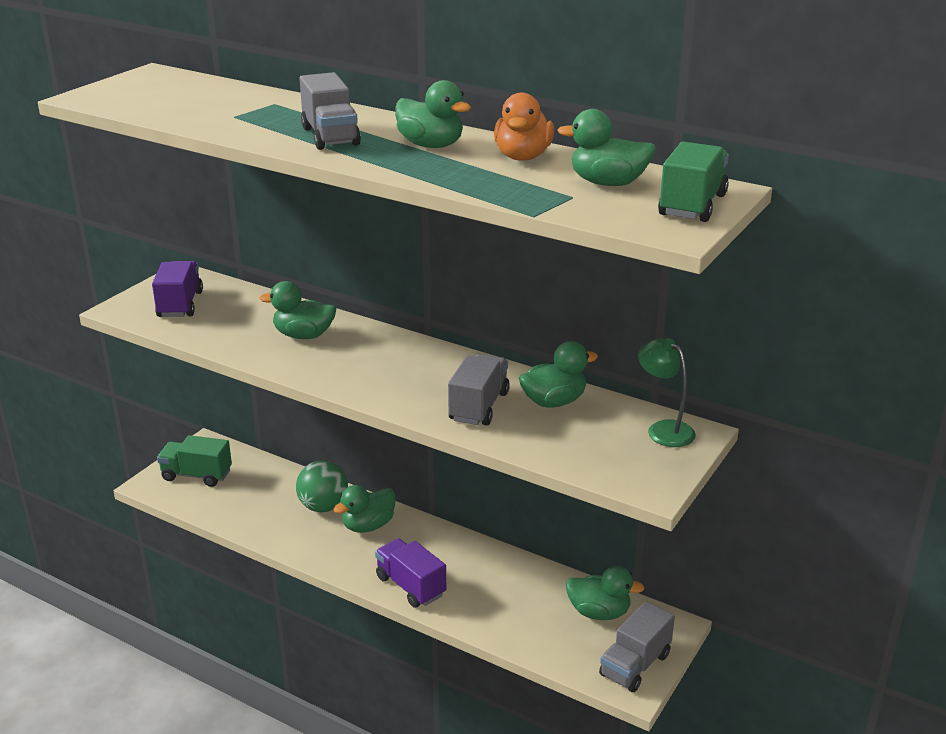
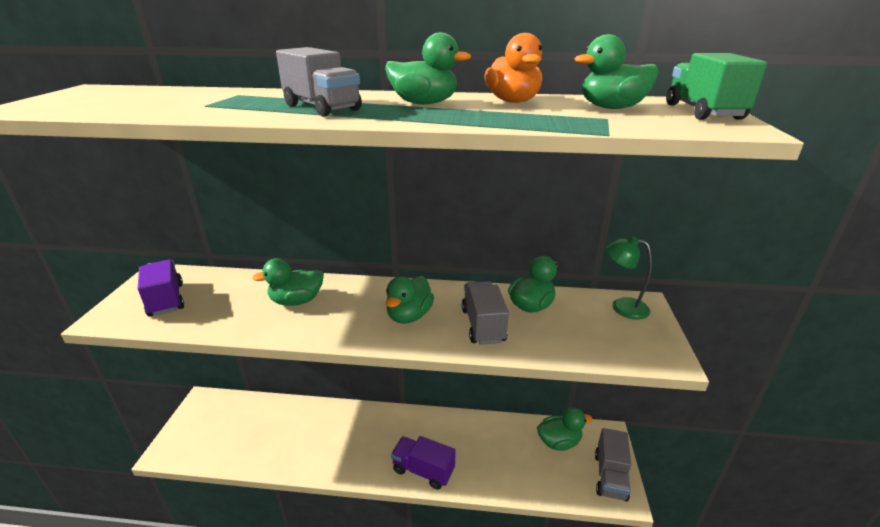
camera: 25 degrees left, 0 degrees up
green truck [157,435,232,487] -> none
green ball [296,460,348,512] -> none
green duck [333,485,396,533] -> green duck moved to [385,275,434,324]

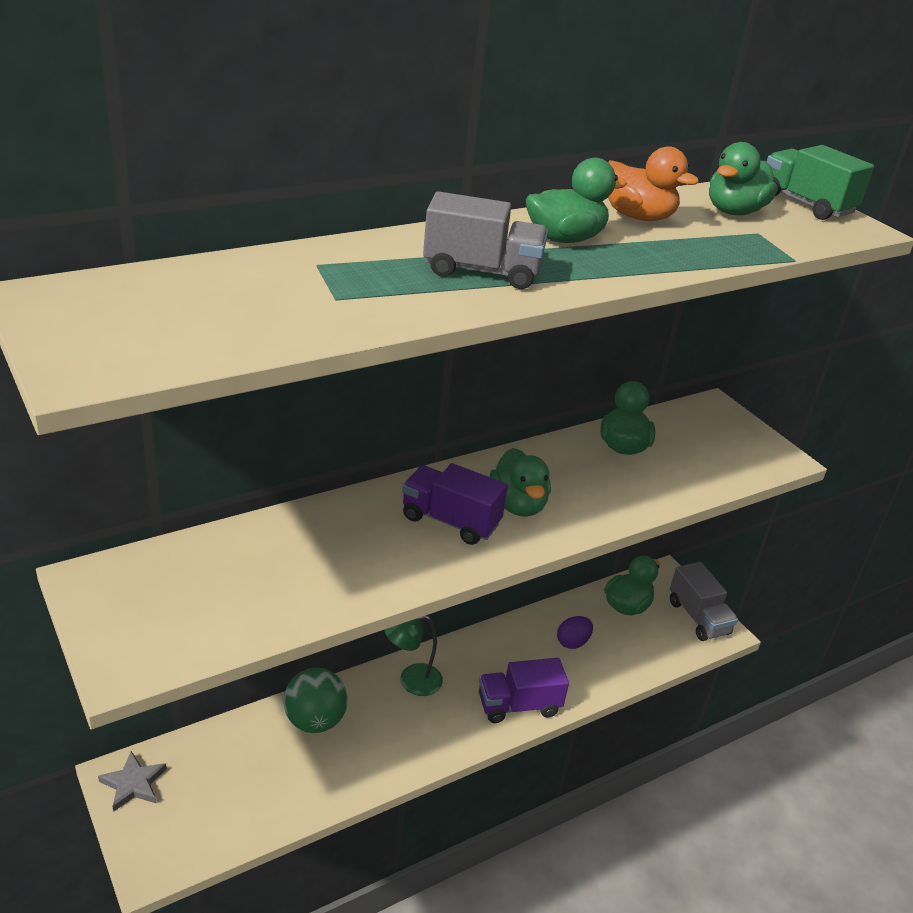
camera: 40 degrees left, 5 degrees up
purple truck [137,260,184,316] -> purple truck moved to [402,463,508,545]
green duck [252,258,324,306] -> none
grey truck [462,281,509,345] -> none
green lamp [606,237,652,320] -> green lamp moved to [384,615,443,696]
none -> grey star [98,751,167,812]
none -> green ball [283,668,348,733]
none -> purple egg [557,616,593,649]

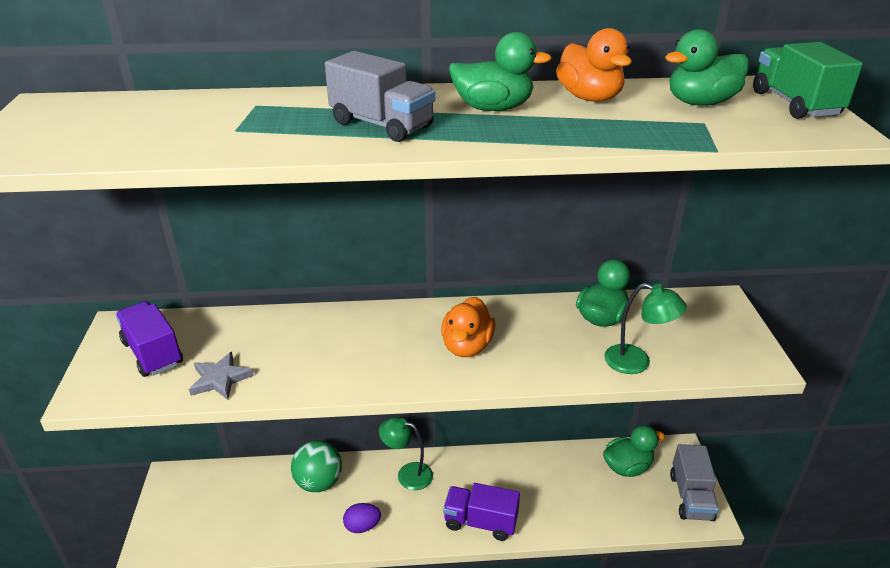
camera: 30 degrees right, 0 degrees up
grey star [98,751,167,812] -> grey star moved to [189,352,254,400]
purple truck [402,463,508,545] -> purple truck moved to [115,301,183,377]
green duck [490,448,551,517] -> orange duck [441,297,496,357]
purple egg [557,616,593,649] -> purple egg moved to [343,503,381,533]
none -> green lamp [604,283,687,374]

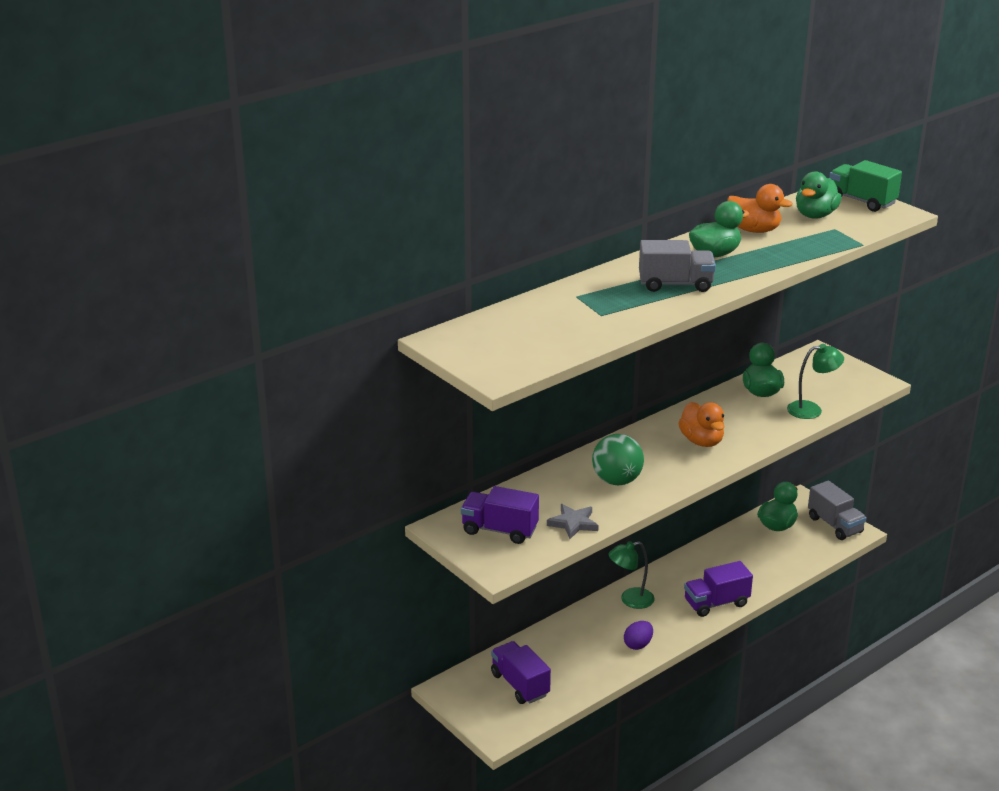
camera: 35 degrees left, 5 degrees down
green ball [291,440,342,492] -> green ball moved to [592,434,644,485]
none -> purple truck [491,641,551,704]

